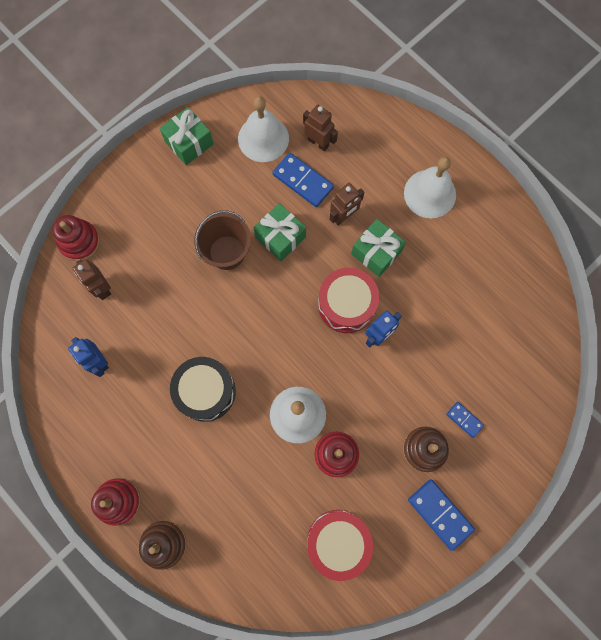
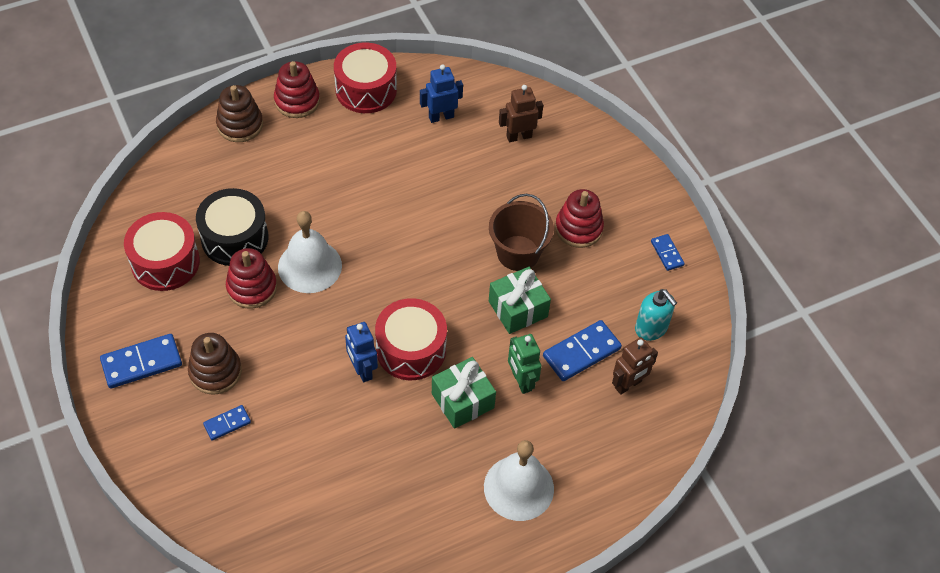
camera: 105 degrees right, 20 degrees down
red stacking toy [53,215,100,261] -> red stacking toy moved to [555,189,604,248]
green gift [160,107,213,165] -> blue domino [651,234,685,271]
black drum [170,357,236,422] -> black drum moved to [196,188,268,266]
white bell [238,96,289,162] -> turquoise soap dispenser [635,289,677,341]
brown robot [330,183,364,225] -> green robot [508,334,541,394]
none -> red drum [334,43,397,113]

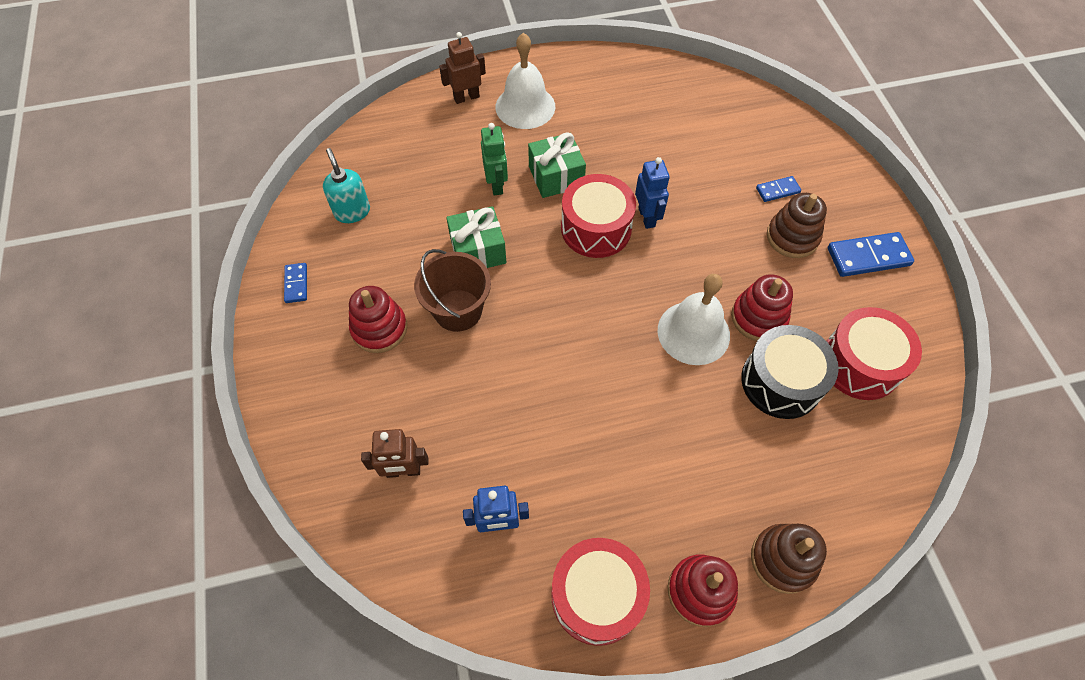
camera: 165 degrees left, 5 degrees up
blue domino [543,320,622,381] -> none
brown robot [612,337,658,395] -> brown robot moved to [439,32,486,104]

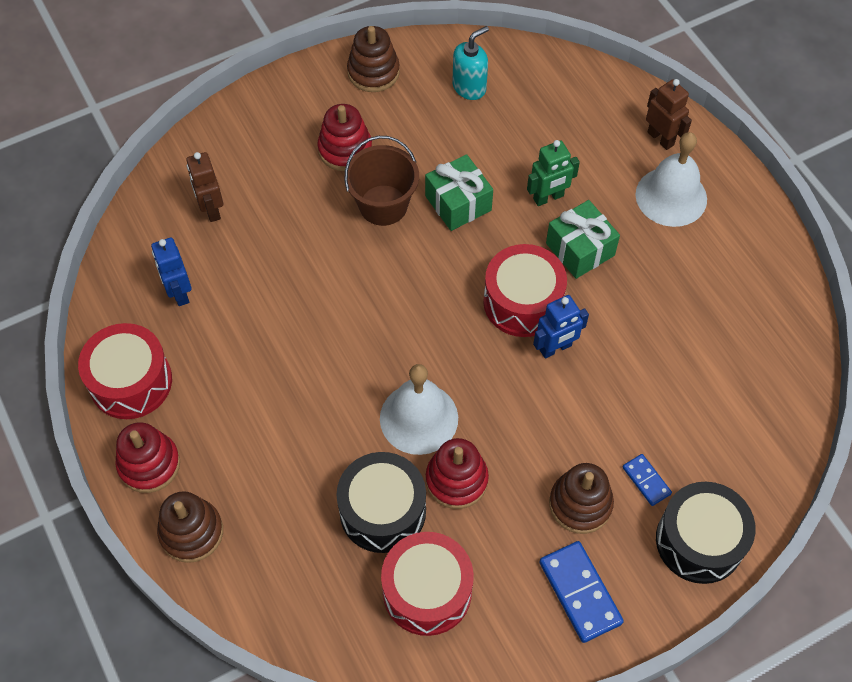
camera: 75 degrees right, 0 degrees up
blue domino [284,263,307,303] -> brown stacking toy [347,26,400,92]
none -> black drum [656,482,755,584]

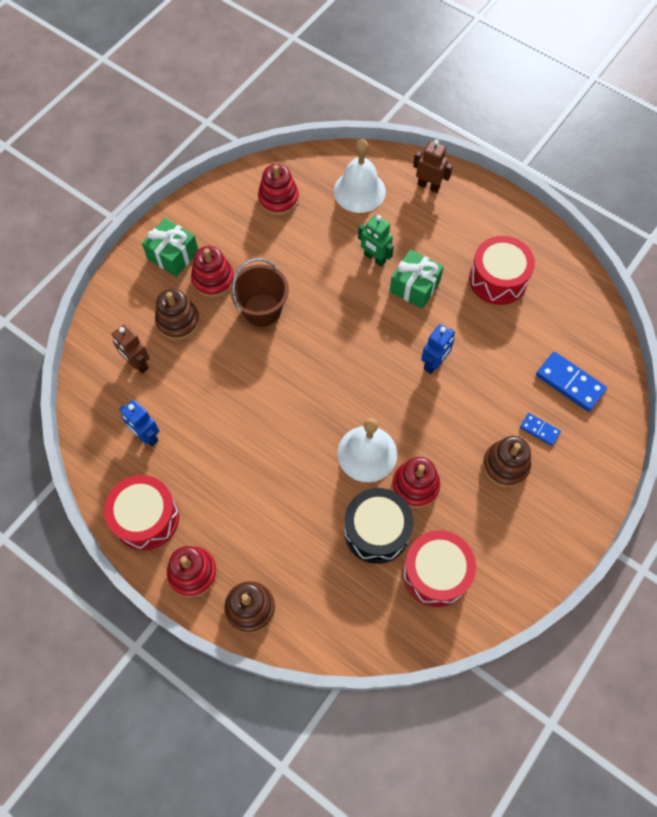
camera: 25 degrees left, 5 degrees up
brown stacking toy [347,26,400,92] -> brown stacking toy moved to [155,288,200,340]
green gift [425,154,493,231] -> green gift moved to [142,218,198,277]
turquoise soap dispenser [453,26,489,100] -> red stacking toy [258,164,299,216]
red drum [483,244,567,337] -> red drum moved to [469,236,535,305]
green robot [527,140,580,206] -> green robot turned 90 degrees clockwise [358,215,394,267]
blue domino [539,541,624,643] -> blue domino moved to [536,352,607,412]
white bell [636,132,707,227] -> white bell moved to [334,139,386,213]
black drum [656,482,755,584] -> none

